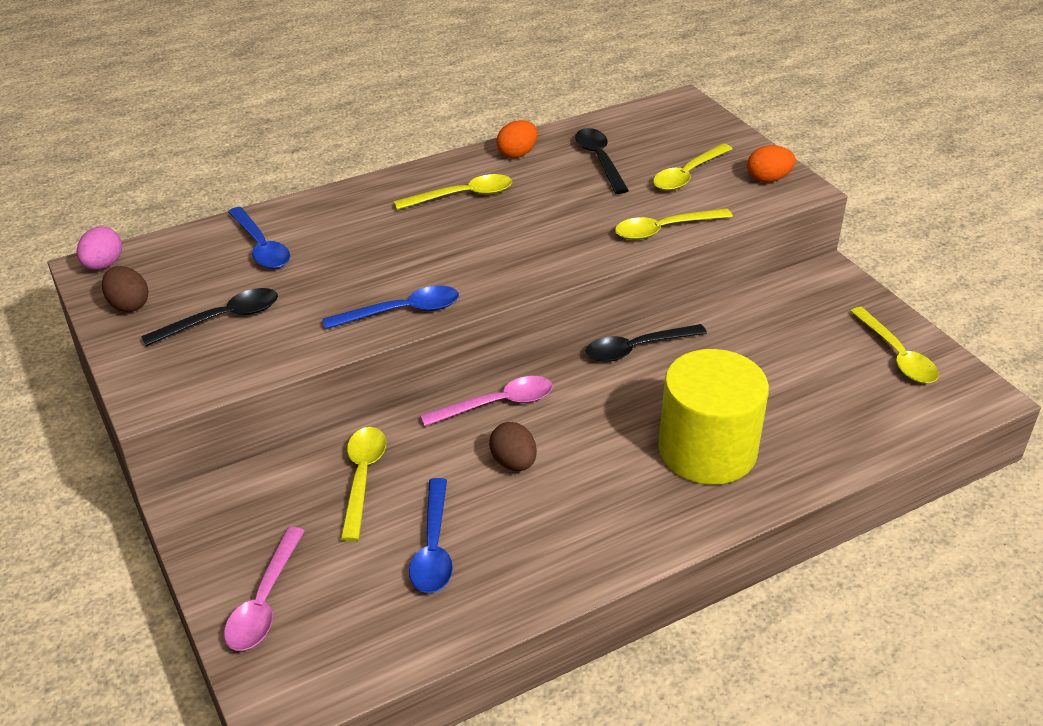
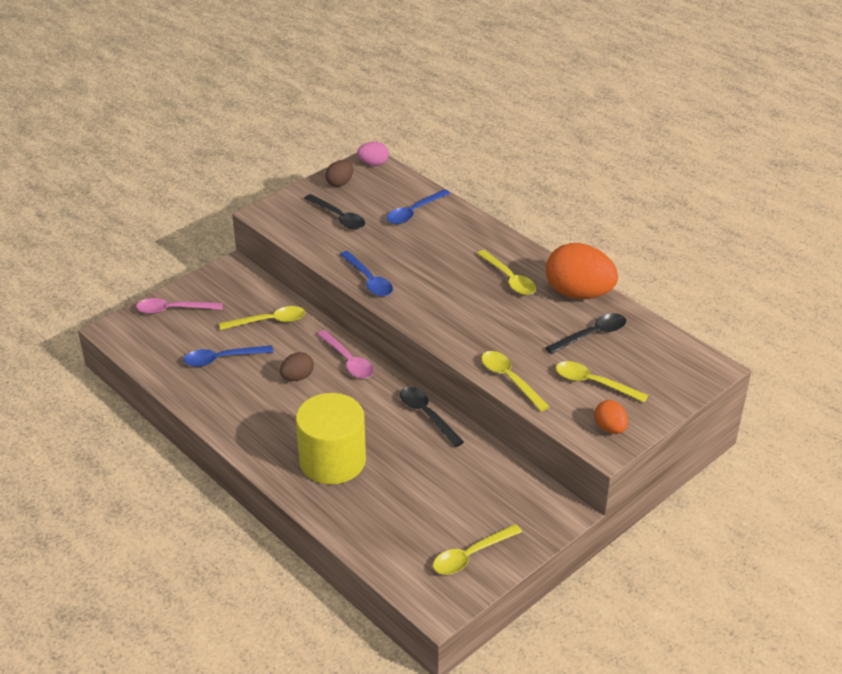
camera: 75 degrees right, 0 degrees up
orange egg [497,120,538,158] -> orange egg [546,243,618,299], size x2.03

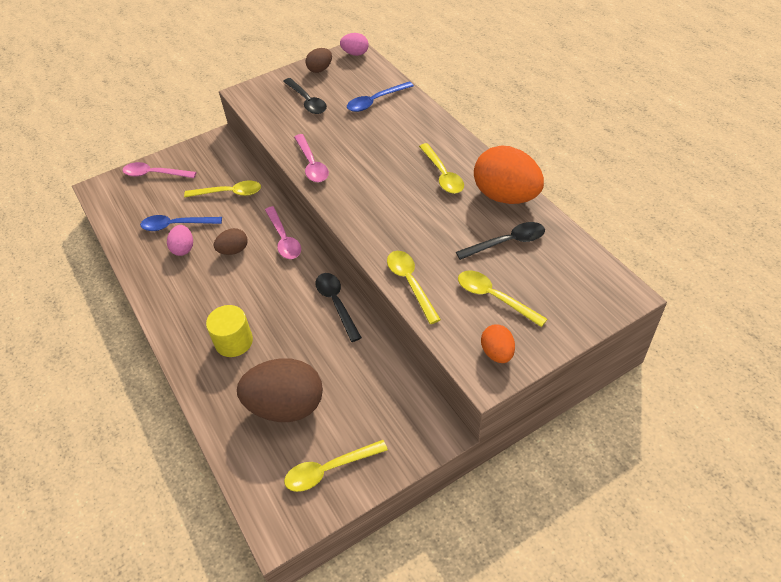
camera: 15 degrees right, 10 degrees up
yellow cylinder [296,393,366,484] -> yellow cylinder [206,305,253,357], size x0.60
blue spoon [340,251,393,297] -> pink spoon [294,134,329,182]
none -> pink egg [167,225,193,256]
none -> brown egg [237,358,323,422]

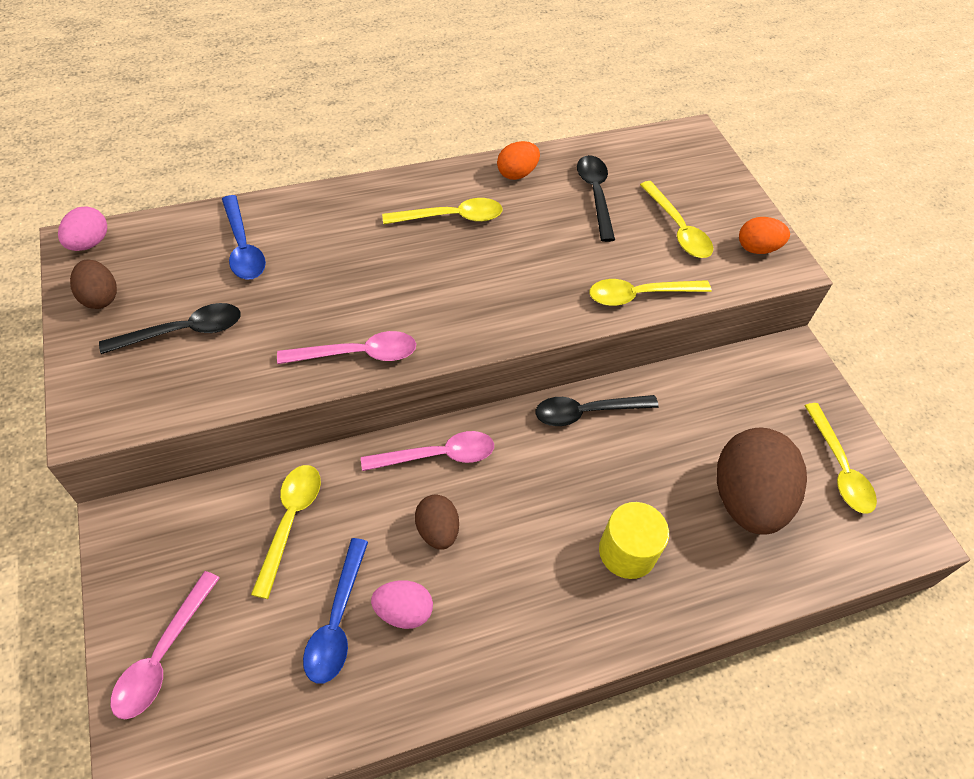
camera: 85 degrees left, 5 degrees up
yellow spoon [458,271,547,327] -> yellow spoon turned 75 degrees counterclockwise [640,181,713,258]
orange egg [474,145,544,204] -> orange egg [497,141,540,180], size x0.49

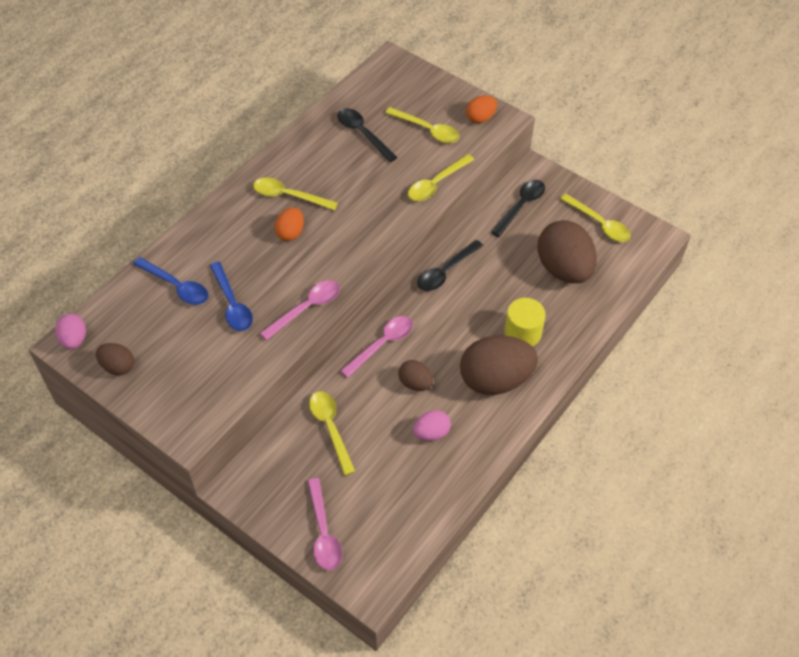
camera: 30 degrees left, 0 degrees up
black spoon [99,303,241,354] -> black spoon moved to [491,180,545,237]
blue spoon [303,538,368,684] -> blue spoon moved to [209,261,253,331]
yellow spoon [382,198,503,224] -> yellow spoon turned 120 degrees counterclockwise [253,178,338,211]
orange egg [497,141,540,180] -> orange egg moved to [275,207,304,241]
none -> brown egg [460,335,538,395]

